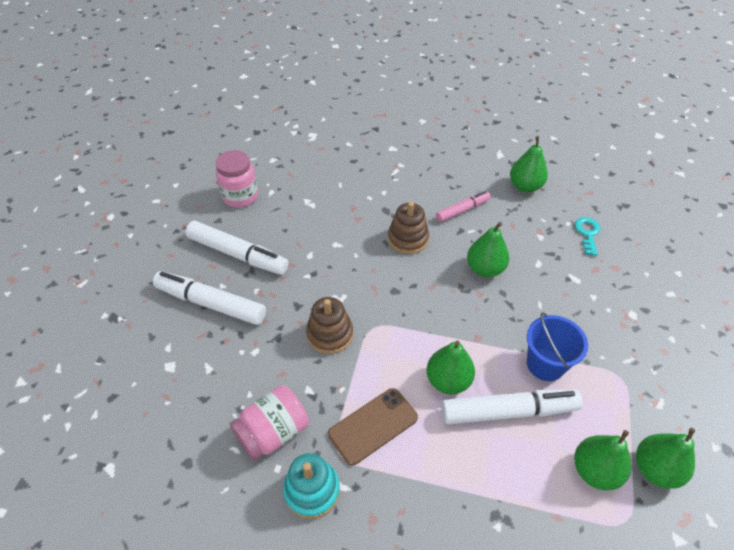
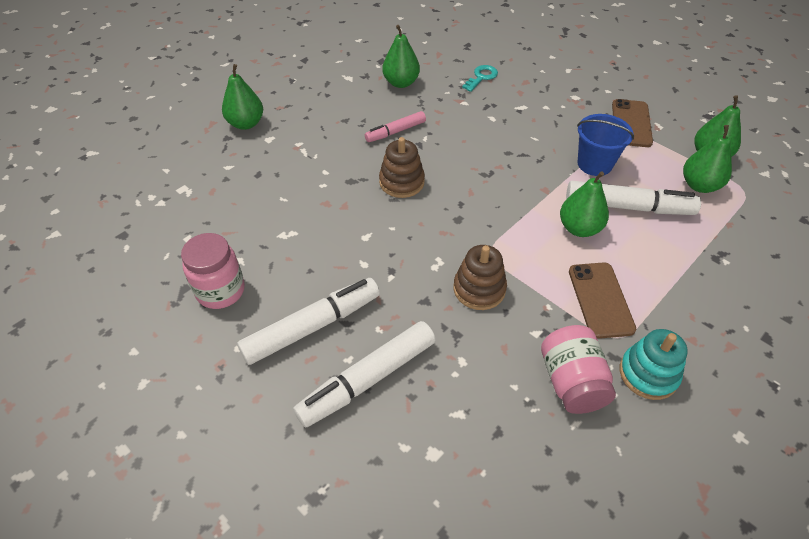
camera: 60 degrees left, 0 degrees up
pink marker [436,191,491,222] -> pink marker turned 120 degrees counterclockwise [365,111,426,142]
white marker [441,389,583,424] -> white marker turned 75 degrees clockwise [566,181,701,215]
green pear [467,222,509,277] -> green pear moved to [222,64,263,130]
turquoise key [575,217,600,256] -> turquoise key turned 90 degrees clockwise [462,65,498,92]
none -> brown phone [612,99,653,147]

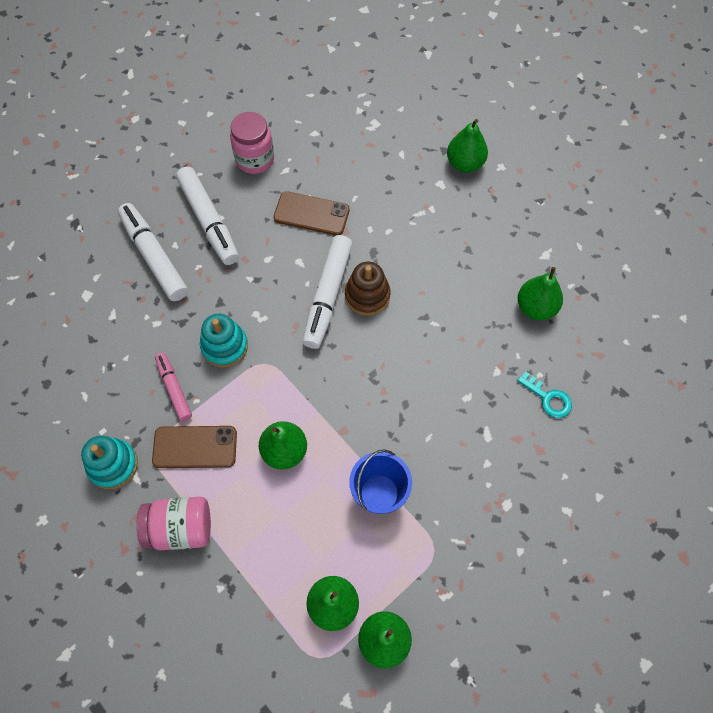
camera: 95 degrees right, 15 degrees up
pink marker [365,111,426,142] -> pink marker moved to [155,352,192,421]
brown stacking toy [454,245,507,310] -> turquoise stacking toy [200,314,248,368]
pink jar [541,325,616,414] -> pink jar moved to [137,497,211,550]
white marker [566,181,701,215] -> white marker moved to [302,235,352,349]
brown phone [612,99,653,147] -> brown phone moved to [274,191,350,236]

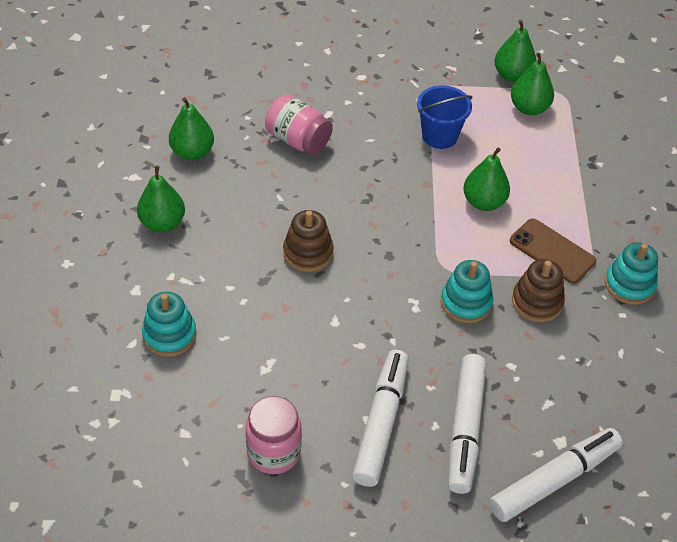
camera: 140 degrees left, 15 degrees down
pink jar [137,497,211,550] -> pink jar moved to [265,94,333,155]
pink marker [155,352,192,421] -> brown stacking toy [512,259,565,322]
brown phone [274,191,350,236] -> none
white marker [302,235,352,349] -> white marker moved to [489,428,623,522]
green pear [447,119,488,172] -> green pear moved to [137,166,185,232]
turquoise key [517,372,572,418] -> none
none -> turquoise stacking toy [142,291,196,357]

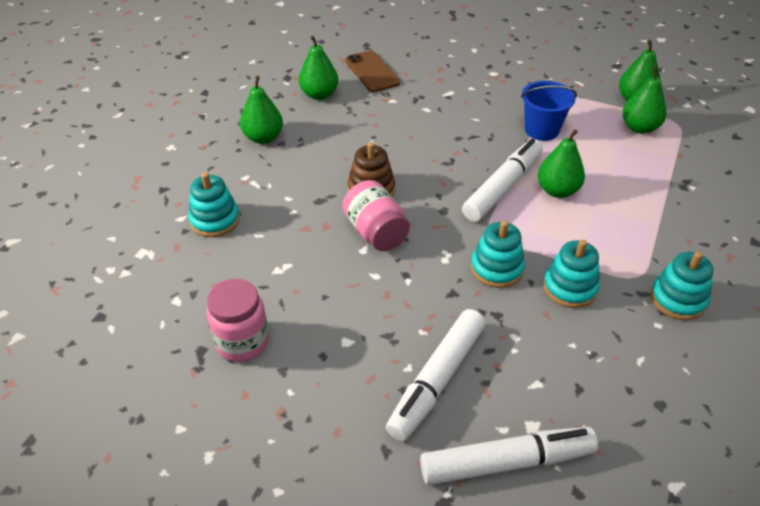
camera: 25 degrees right, 5 degrees down
pink jar [265,94,333,155] -> pink jar moved to [342,180,410,251]
white marker [352,350,409,487] -> white marker moved to [462,139,543,222]
brown phone [510,218,596,284] -> brown phone moved to [345,50,400,92]
brown stacking toy [512,259,565,322] -> turquoise stacking toy [543,240,600,308]

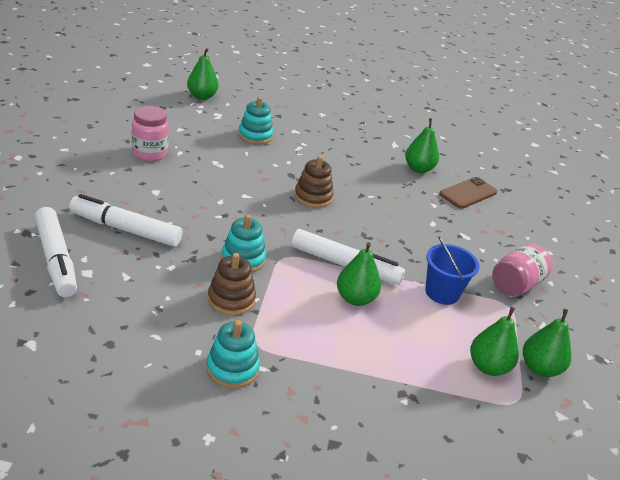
camera: 70 degrees right, 10 degrees down
green pear [240,76,283,144] -> green pear moved to [187,48,219,100]
pink jar [342,180,410,251] -> pink jar moved to [492,243,552,296]
turquoise stacking toy [543,240,600,308] -> brown stacking toy [208,253,256,316]

